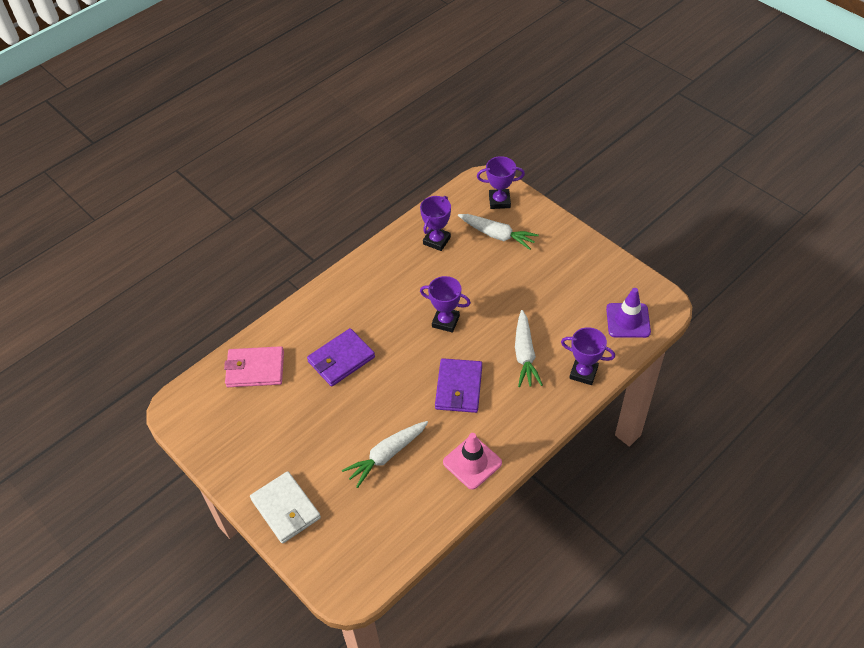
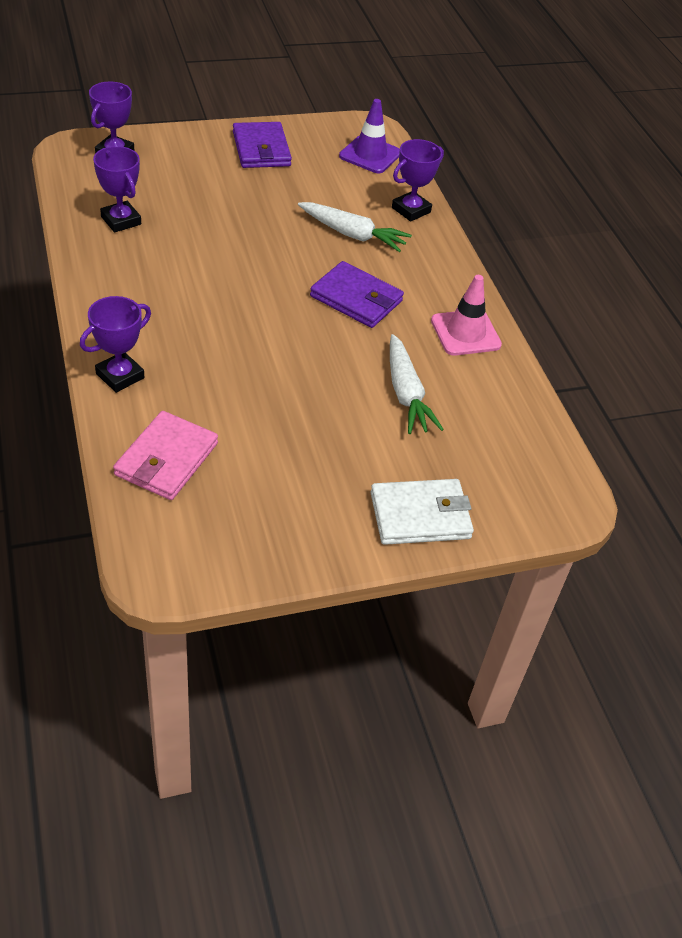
camera: 70 degrees left, 5 degrees down
purple wallet [307,328,375,387] -> purple wallet moved to [233,122,292,168]
purple trophy [420,276,471,333] -> purple trophy moved to [80,296,151,393]
white carrot [458,214,539,250] -> none

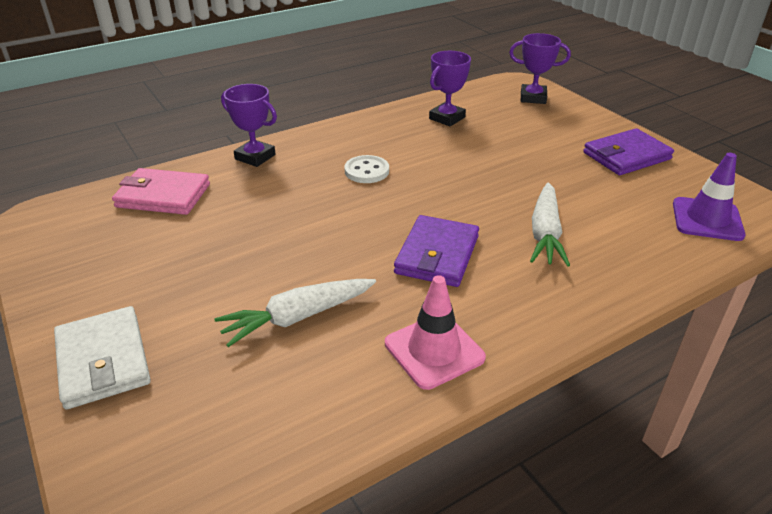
camera: 80 degrees right, 10 degrees down
purple trophy [392,139,444,222] -> none
none -> white button [344,155,389,183]

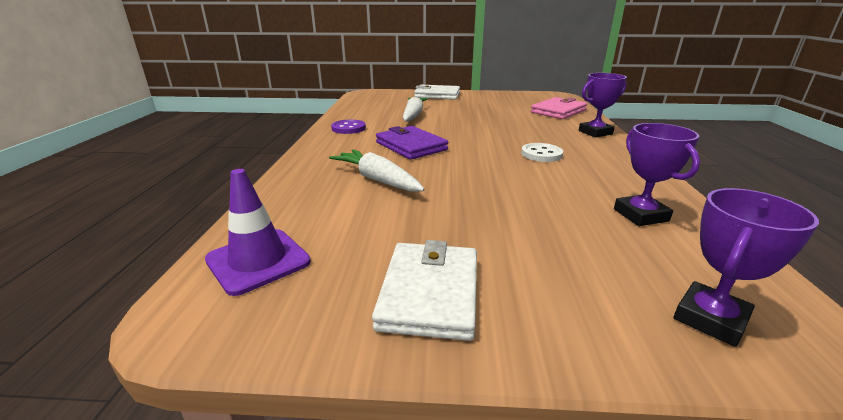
camera: 125 degrees right, 10 degrees down
pink traffic cone [385,275,486,390] -> purple button [331,119,366,134]
purple wallet [583,128,674,175] -> white wallet [372,240,477,341]

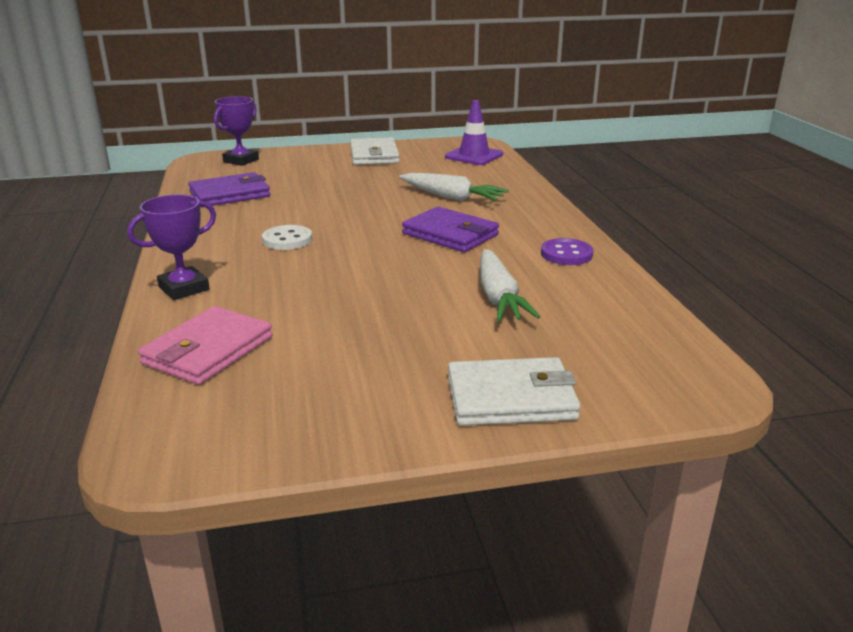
camera: 165 degrees right, 0 degrees up
purple trophy [614,123,700,226] -> purple wallet [188,172,270,207]

